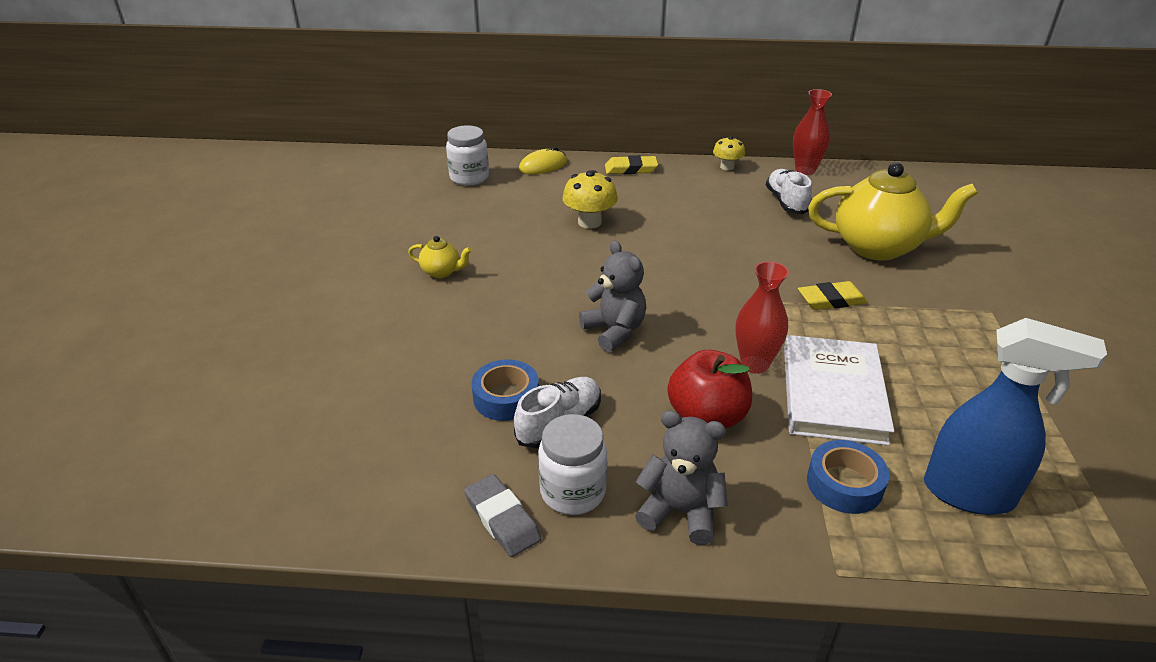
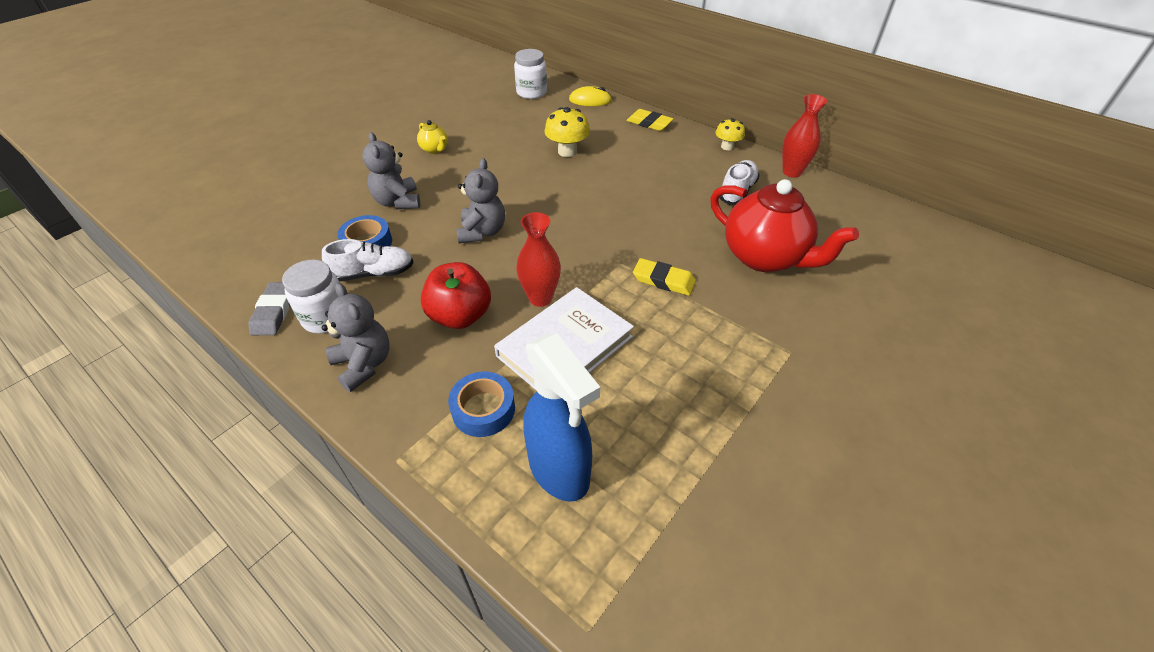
camera: 35 degrees right, 10 degrees up
yellow teapot [808,162,978,260] -> red teapot [710,179,859,272]
none -> grey teddy bear [362,132,420,209]

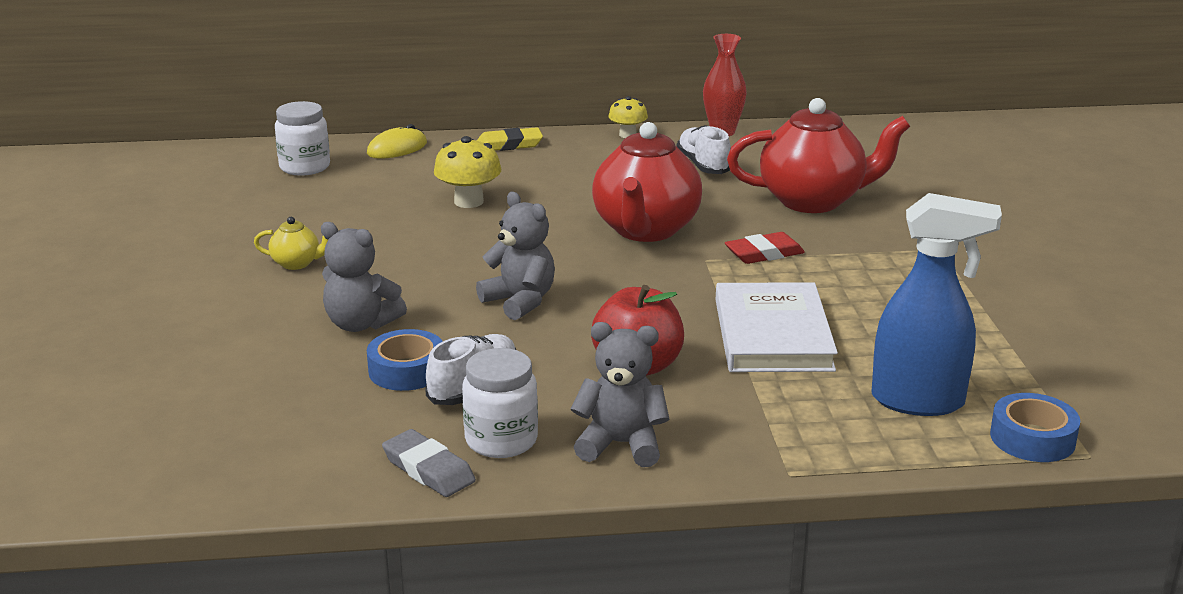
camera: 45 degrees left, 20 degrees down
blue tape [448,372,515,437] -> blue tape moved to [990,393,1080,462]
red vase [516,212,561,307] -> none
yellow eraser [633,258,696,296] -> red eraser [725,232,805,264]
none -> red teapot [592,122,702,242]

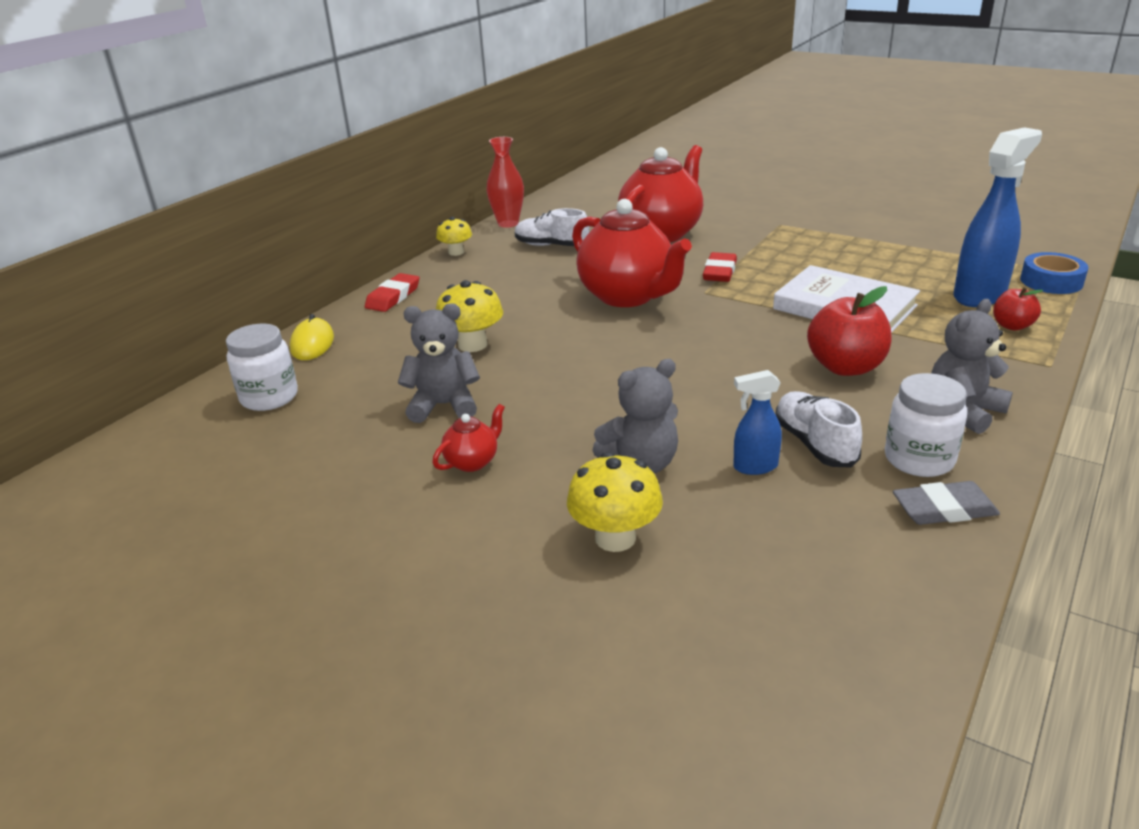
camera: 50 degrees left, 5 degrees up
yellow teapot [254,217,328,270] -> red teapot [432,404,505,472]
blue tape [367,329,443,391] -> blue spray bottle [733,370,782,475]
grey teddy bear [476,192,555,320] -> grey teddy bear moved to [398,303,480,423]
yellow eraser [477,127,543,151] -> red eraser [365,273,419,312]
none -> yellow mushroom [567,452,663,552]
none -> red apple [993,287,1043,330]

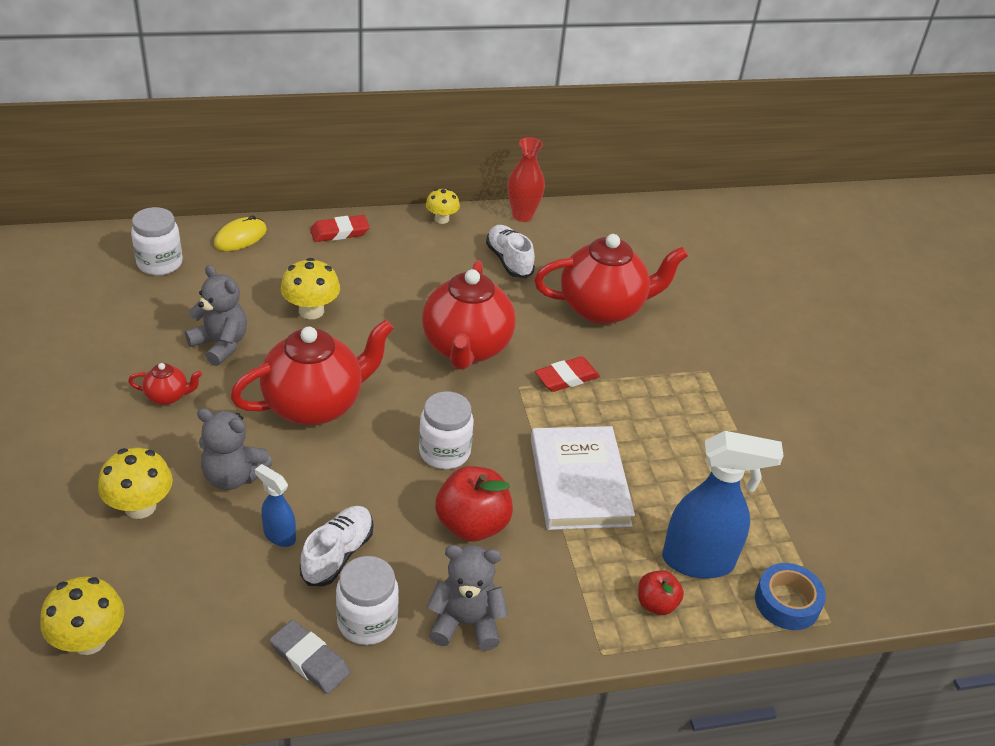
camera: 40 degrees right, 10 degrees up
none -> yellow mushroom [40,577,124,655]
none -> red teapot [230,319,394,426]
none -> white jar [419,391,474,469]

